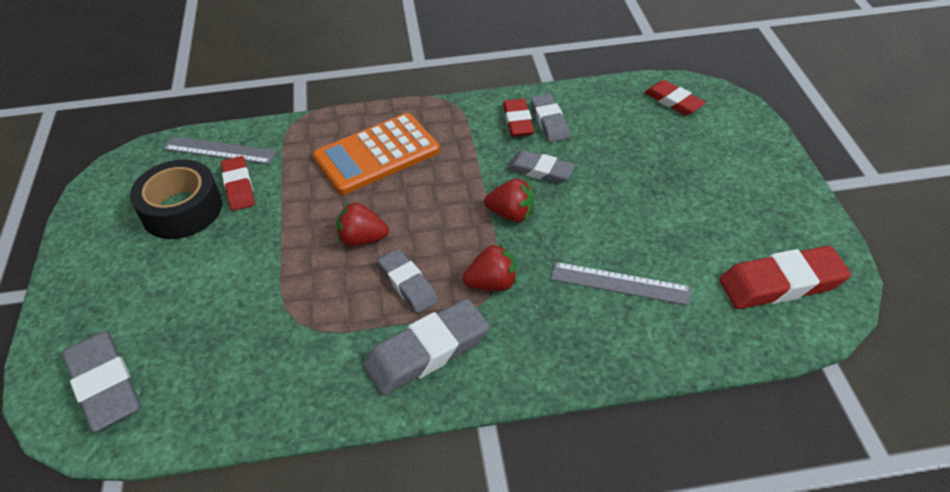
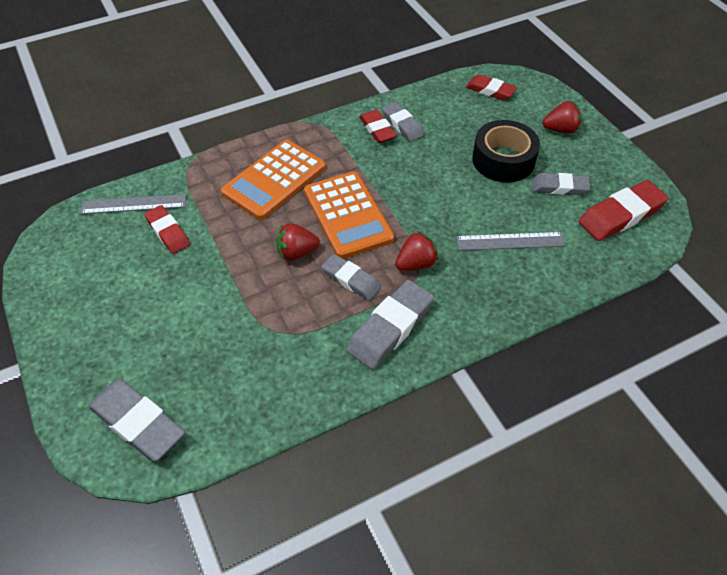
camera: 20 degrees left, 5 degrees up
black tape [130,160,222,239] -> black tape moved to [472,120,540,182]
red strawberry [484,179,534,222] -> red strawberry moved to [543,101,582,134]
grey eraser [507,150,575,184] -> grey eraser moved to [532,173,590,195]
none -> orange calculator [304,171,394,259]

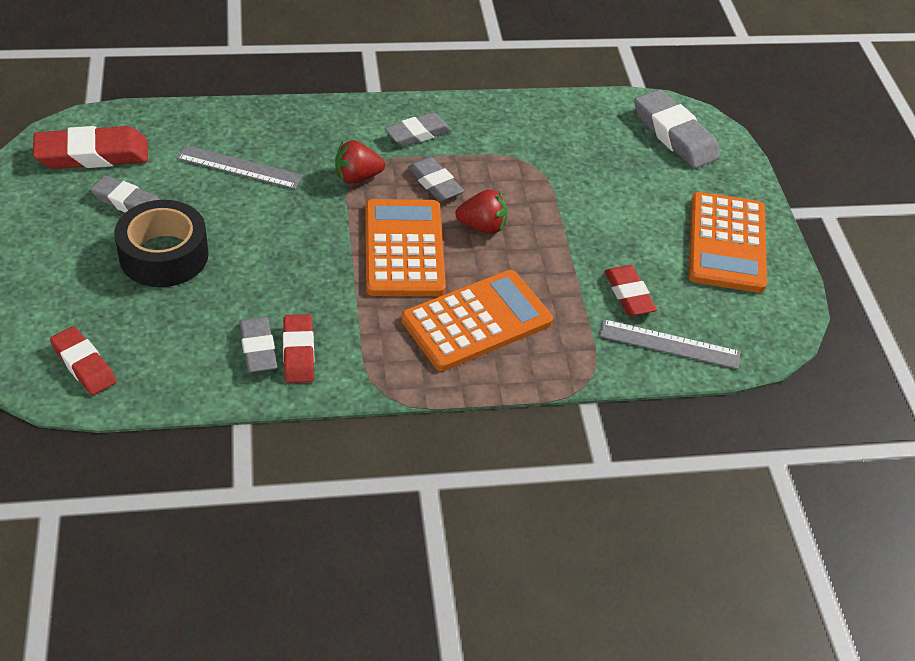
camera: 165 degrees left, 5 degrees down
grey eraser [346,280,434,370] -> grey eraser [385,112,451,147], size x0.64
red strawberry [543,101,582,134] -> none
none -> orange calculator [689,192,767,293]

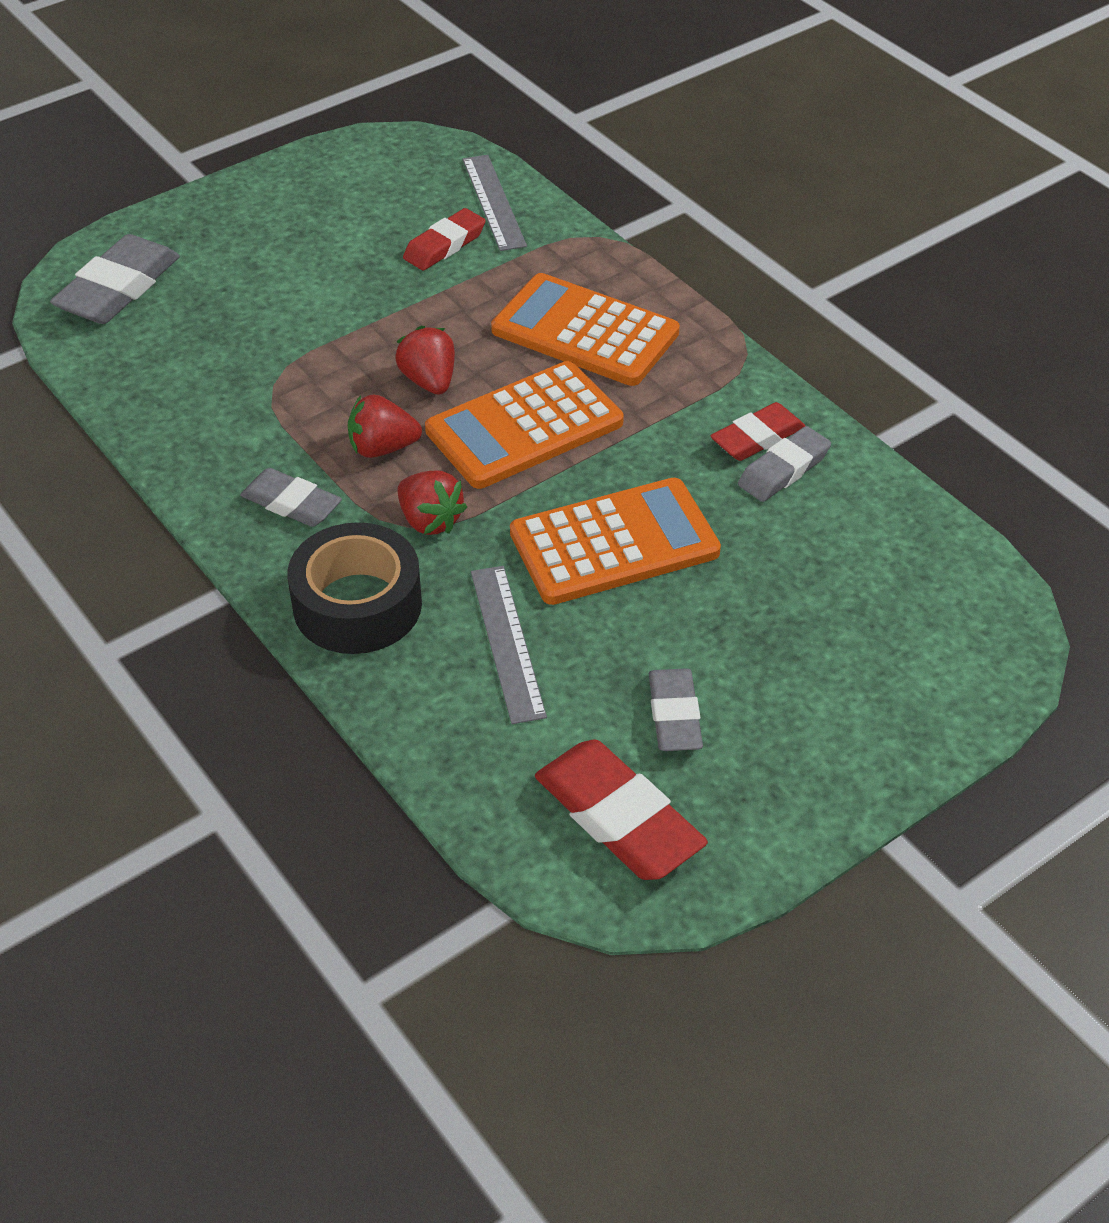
camera: 115 degrees left, 0 degrees up
red eraser [50,326,116,395] -> none
black tape [115,200,209,287] -> black tape moved to [287,522,422,654]
grey eraser [408,157,464,202] -> red strawberry [348,394,422,458]
orange calculator [689,192,767,293] -> orange calculator moved to [510,478,721,605]

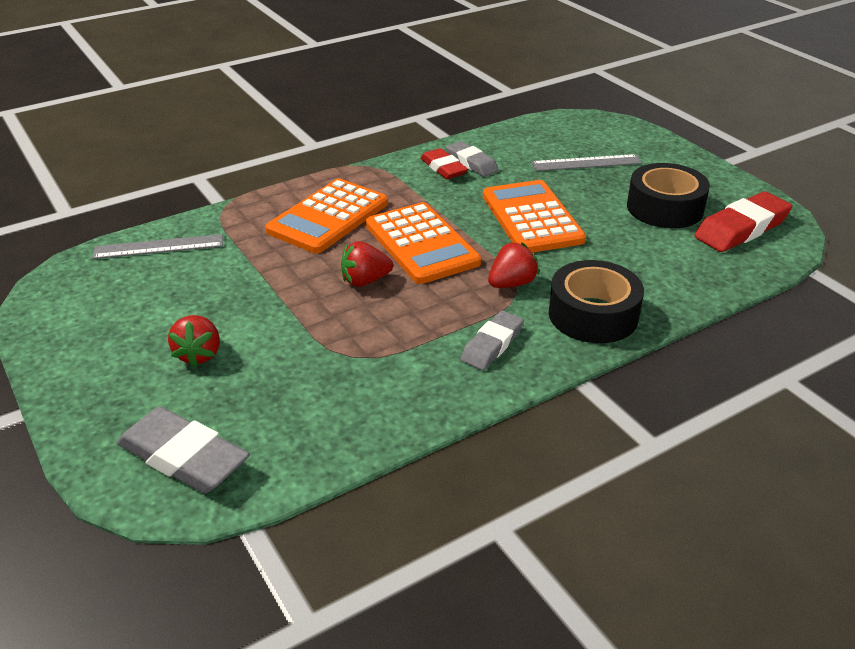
camera: 85 degrees left, 10 degrees down
red strawberry [348,394,422,458] -> red strawberry moved to [168,315,220,367]
red eraser [403,208,486,271] -> none
grey ruler [471,566,547,724] -> grey ruler moved to [531,154,642,171]
grey eraser [649,668,703,751] -> black tape [627,163,710,228]

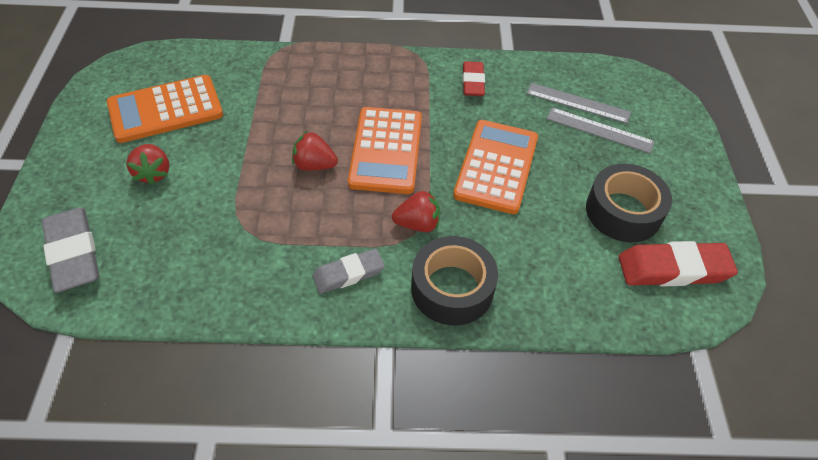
camera: 30 degrees right, 15 degrees up
grey ruler [93,234,223,259] -> grey ruler moved to [527,83,631,124]
red strawberry [168,315,220,367] -> red strawberry turned 45 degrees counterclockwise [126,144,169,185]
orange calculator [265,179,388,253] -> orange calculator moved to [107,75,223,143]
grey eraser [446,141,499,177] -> none

